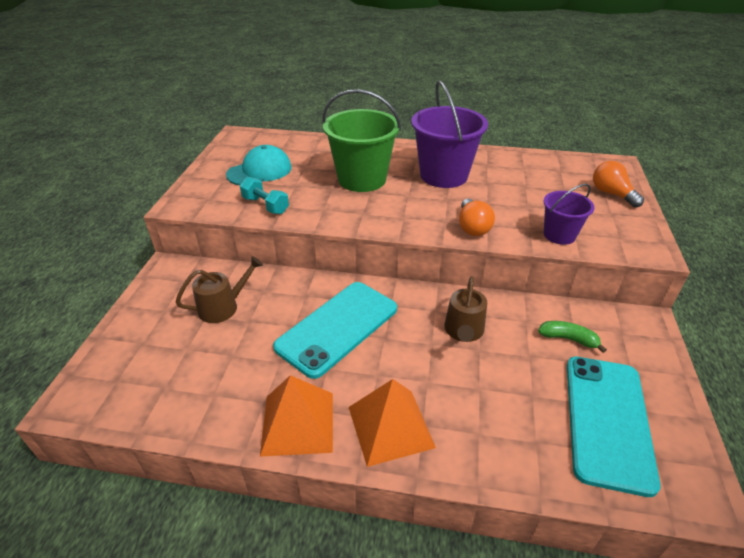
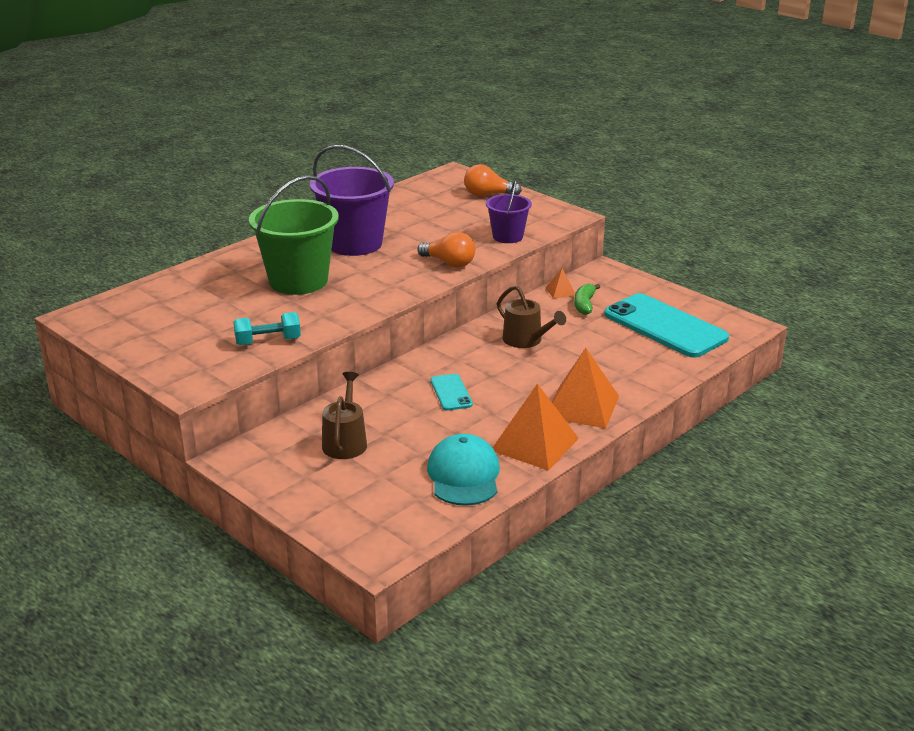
camera: 55 degrees left, 10 degrees down
turquoise cap [226,145,292,185] -> turquoise cap moved to [427,434,500,506]
turquoise phone [273,282,397,379] -> turquoise phone [431,374,473,411], size x0.46
green banana [538,321,607,353] -> green banana turned 45 degrees counterclockwise [574,283,600,315]
none -> orange pyramid [546,269,575,299]

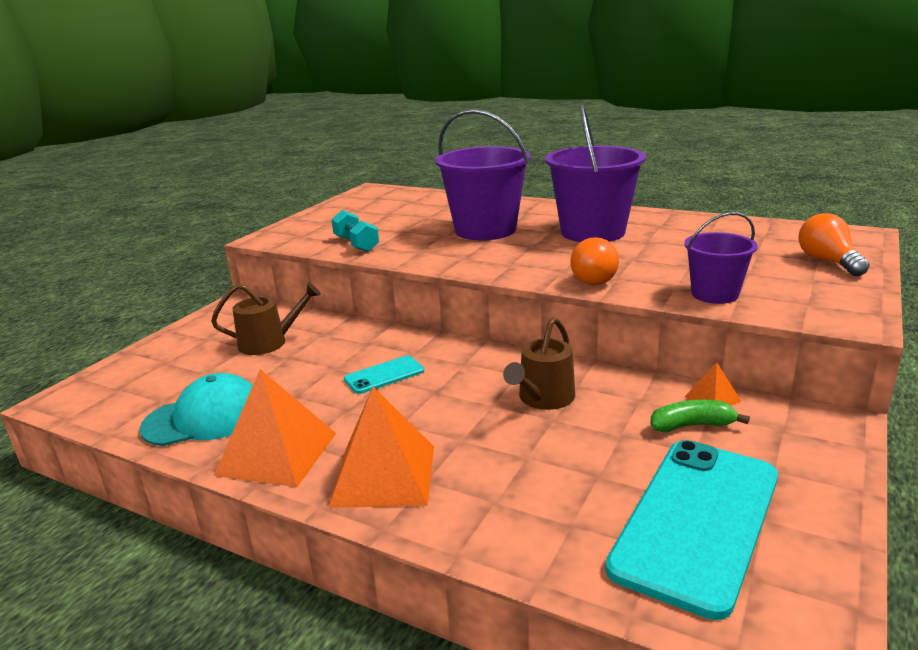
camera: 75 degrees right, 5 degrees down
green bucket [249,175,339,295] -> purple bucket [435,109,531,240]

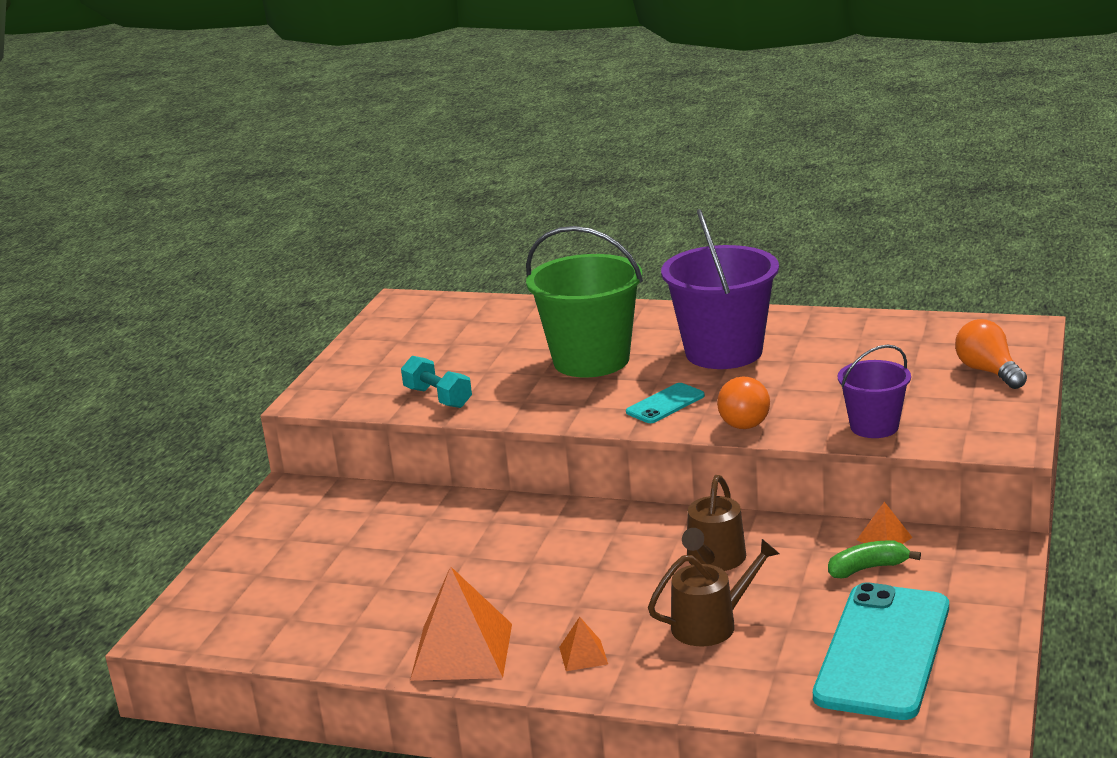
camera: 10 degrees left, 0 degrees up
turquoise cap [139,373,253,446] -> none
brown watering can [211,283,321,355] -> brown watering can moved to [648,539,780,646]
orange pyramid [328,387,434,508] -> orange pyramid [559,617,608,671], size x0.46
turquoise phone [344,356,424,394] -> turquoise phone moved to [626,383,705,423]
purple bucket [435,109,531,240] -> green bucket [526,226,643,377]

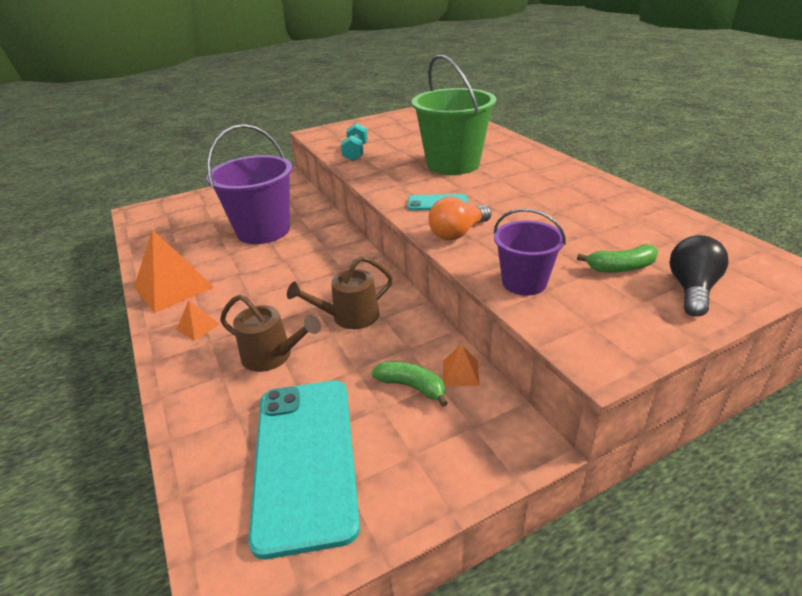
camera: 45 degrees right, 10 degrees up
purple bucket [661,209,779,369] -> purple bucket moved to [206,124,293,244]
turquoise phone [813,582,949,720] -> turquoise phone turned 75 degrees counterclockwise [248,381,360,559]
orange light bulb [955,319,1027,389] -> black light bulb [669,235,729,317]
none -> green banana [577,244,658,273]

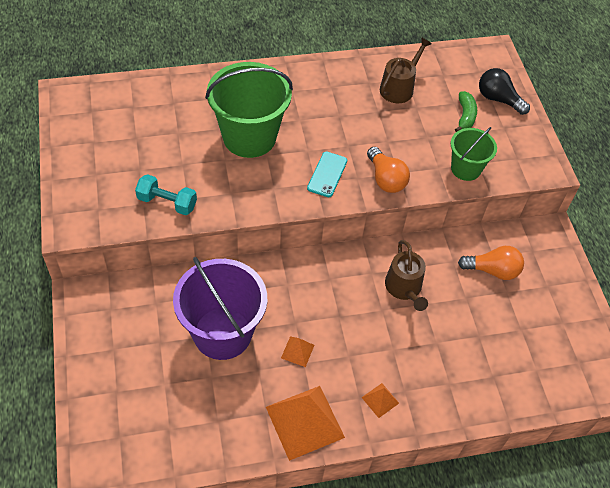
camera: 80 degrees left, 20 degrees up
brown watering can [220,294,321,372] -> brown watering can moved to [380,37,432,103]
turquoise phone [248,381,360,559] -> none
green banana [372,361,448,407] -> orange light bulb [458,246,524,280]
orange pyramid [443,344,480,386] -> orange pyramid moved to [281,336,314,367]
purple bucket [494,208,566,296] -> green bucket [451,127,497,181]

